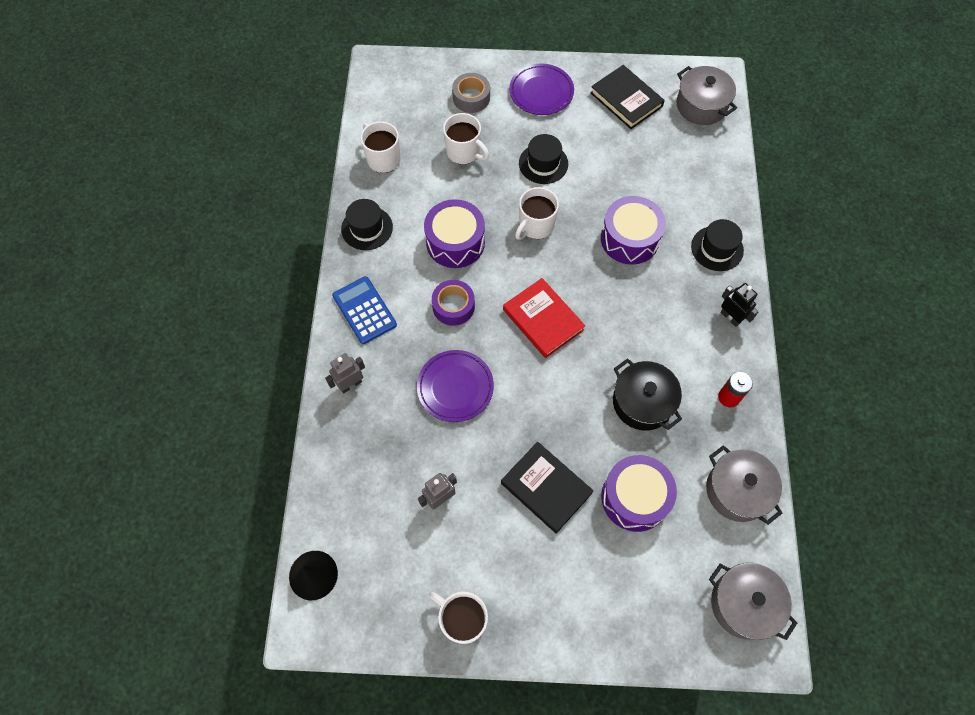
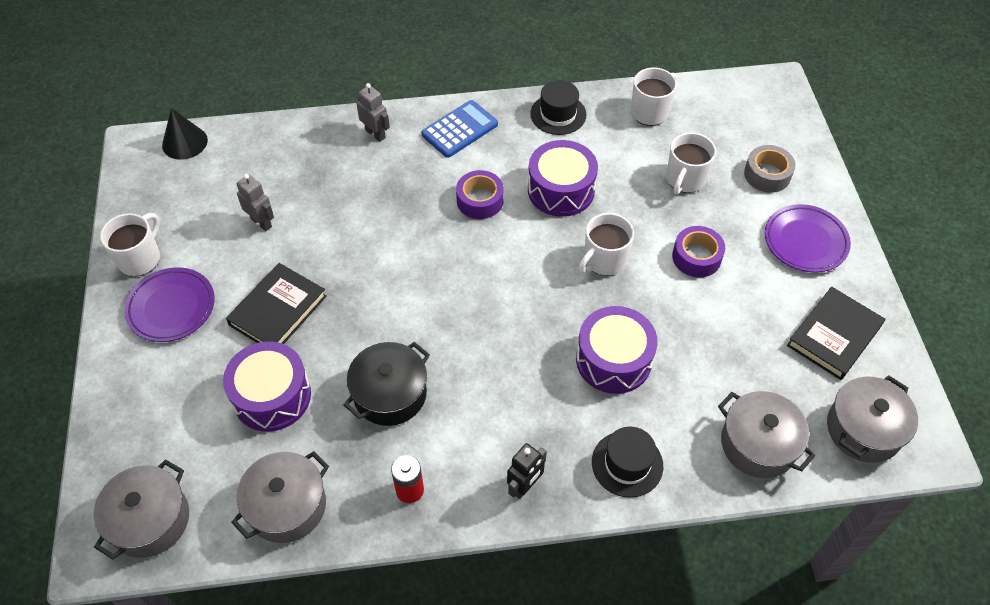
camera: 80 degrees right, 10 degrees down
purple plate [417,350,494,422] -> purple plate moved to [124,267,215,342]
red book [503,278,585,358] -> none
white mug [515,187,559,240] -> white mug turned 75 degrees counterclockwise [579,213,634,276]
black hat [519,134,568,184] -> purple tape [672,226,725,277]
none -> grey pot [718,391,815,478]

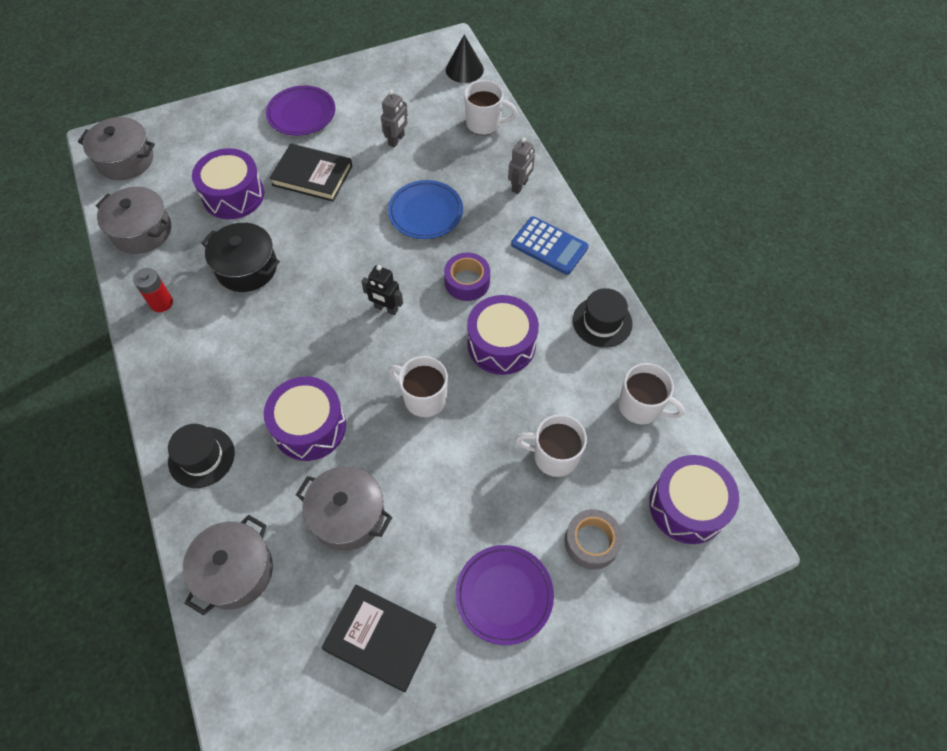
camera: 75 degrees right, 5 degrees up
white mug [100,213,160,276] -> white mug moved to [464,80,517,135]
black robot [507,443,547,499] -> black robot moved to [361,265,403,315]
purple tape [672,226,725,277] -> none
grey pot [827,375,918,463] -> grey pot moved to [296,466,392,551]
none -> blue plate [388,180,463,239]
none -> purple drum [649,455,739,544]

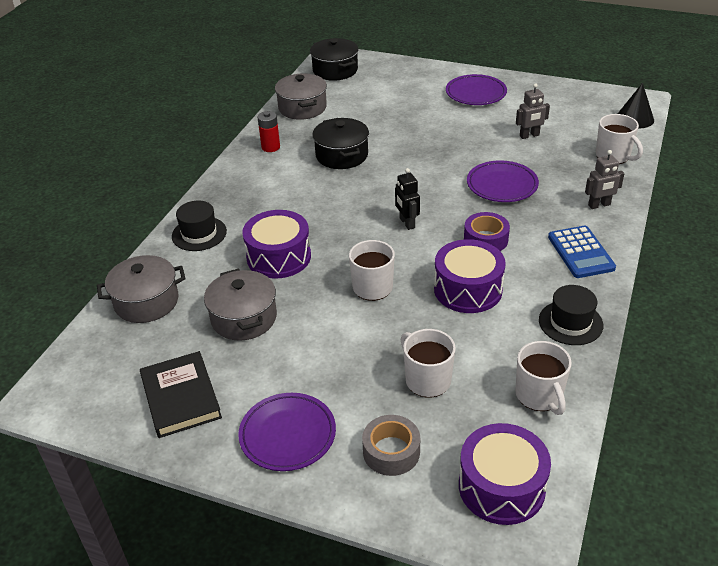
camera: 45 degrees right, 20 degrees down
grey pot [78,117,155,180] -> black pot [310,38,359,81]
purple drum [192,148,264,219] -> none
black book [270,143,352,202] -> none
blue plate [388,180,463,239] -> purple plate [467,160,539,202]

